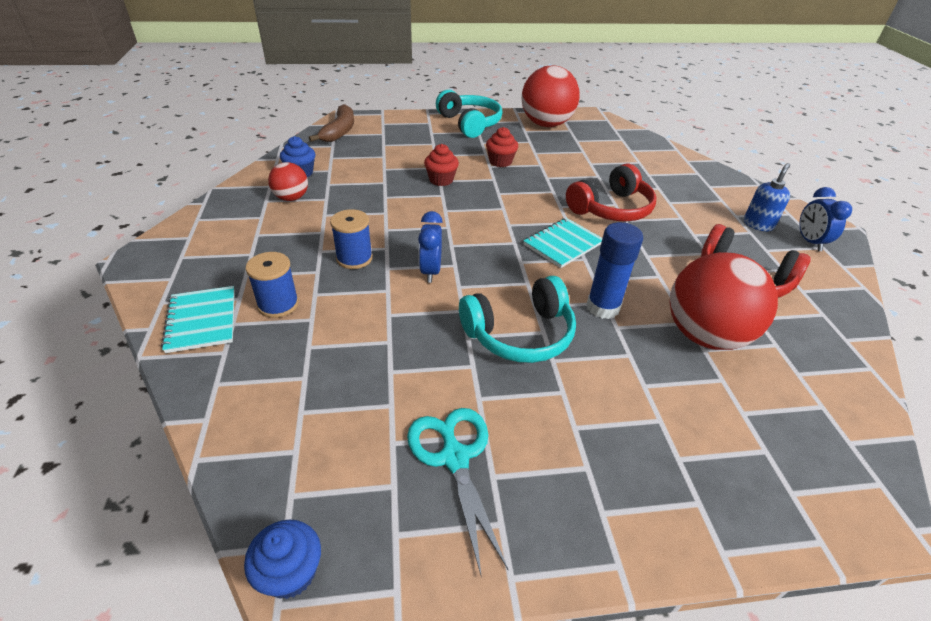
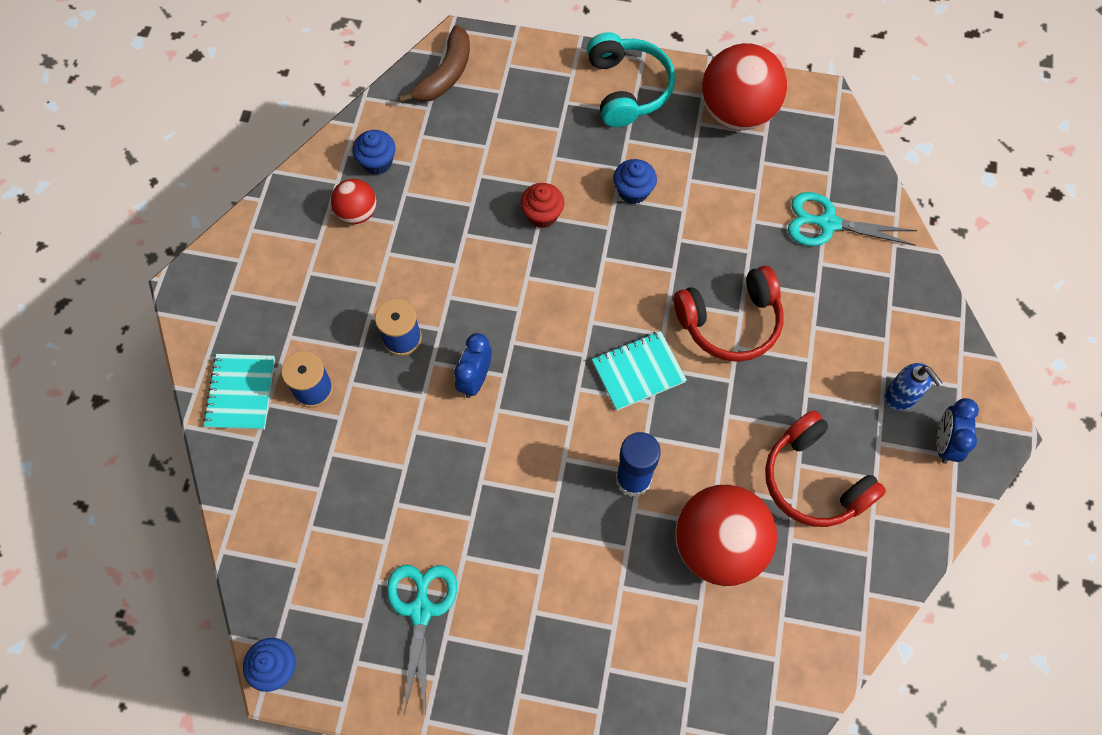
camera: 20 degrees right, 25 degrees up
turquoise headphones [459,276,576,363] -> none
red cupcake [486,127,518,167] -> blue cupcake [613,159,657,204]
blue soap dispenser [744,163,790,231] -> blue soap dispenser turned 90 degrees clockwise [884,363,942,411]
none -> turquoise scissors [788,192,917,246]

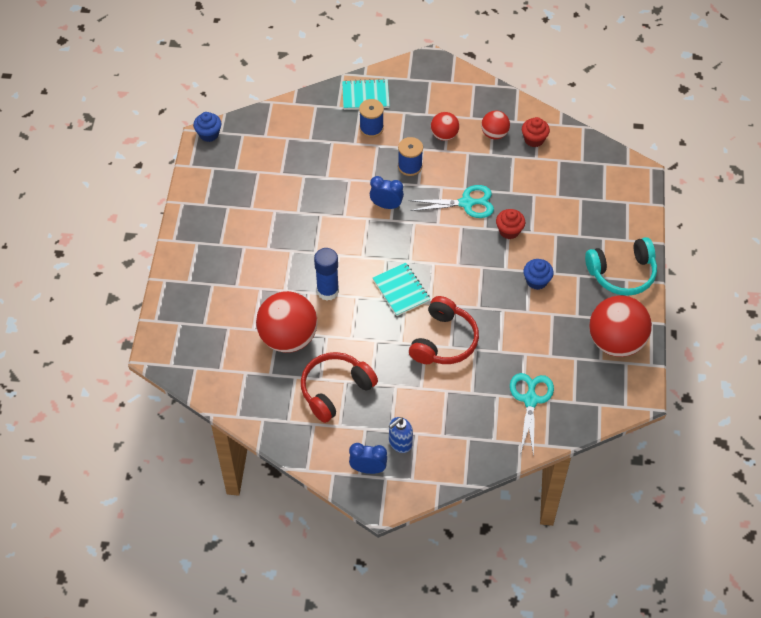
camera: 85 degrees right, 10 degrees down
blue cupcake [352,130,396,175] -> red cupcake [522,117,550,147]
turquoise scissors [387,565,457,716] -> turquoise scissors moved to [409,185,494,218]
brown banana [399,25,470,103] -> none
red headphones [674,266,784,362] -> red headphones turned 135 degrees counterclockwise [409,296,479,364]
none -> red ball [431,112,459,141]

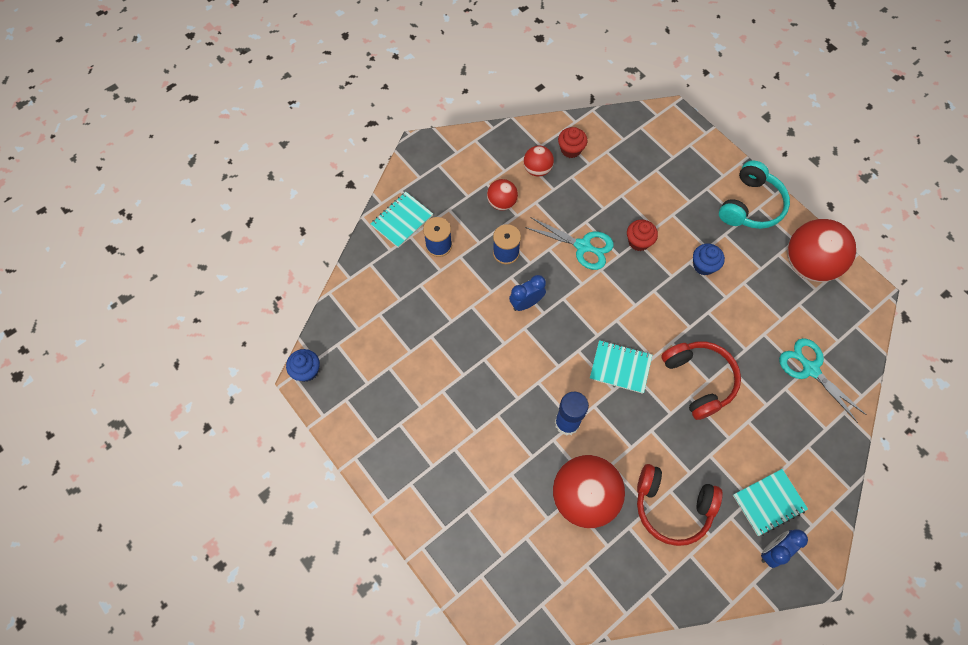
camera: 45 degrees left, 10 degrees up
red headphones [301,352,378,423] -> red headphones turned 75 degrees counterclockwise [637,464,723,546]
blue soap dispenser [389,417,413,453] -> turquoise notebook [733,469,808,536]
turquoise scissors [409,185,494,218] -> turquoise scissors turned 75 degrees clockwise [525,217,614,270]

